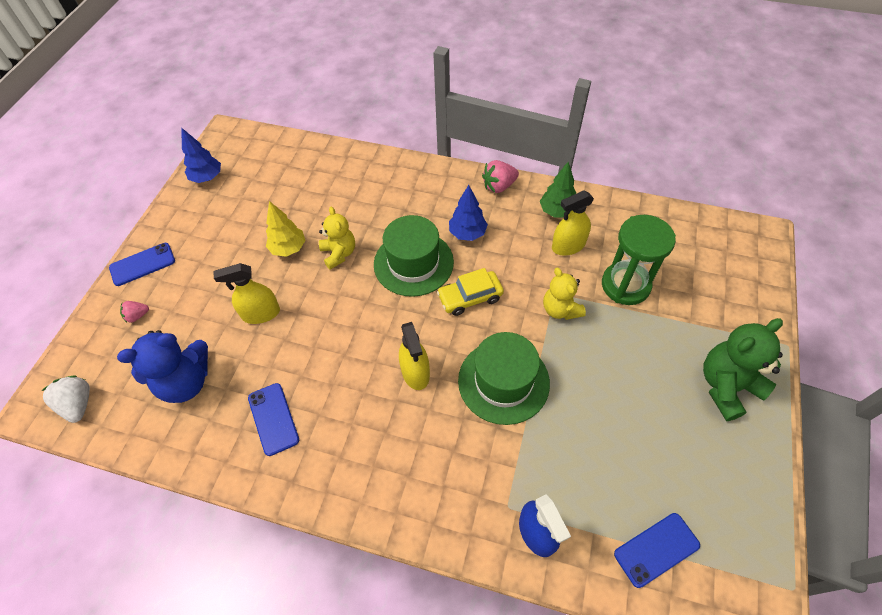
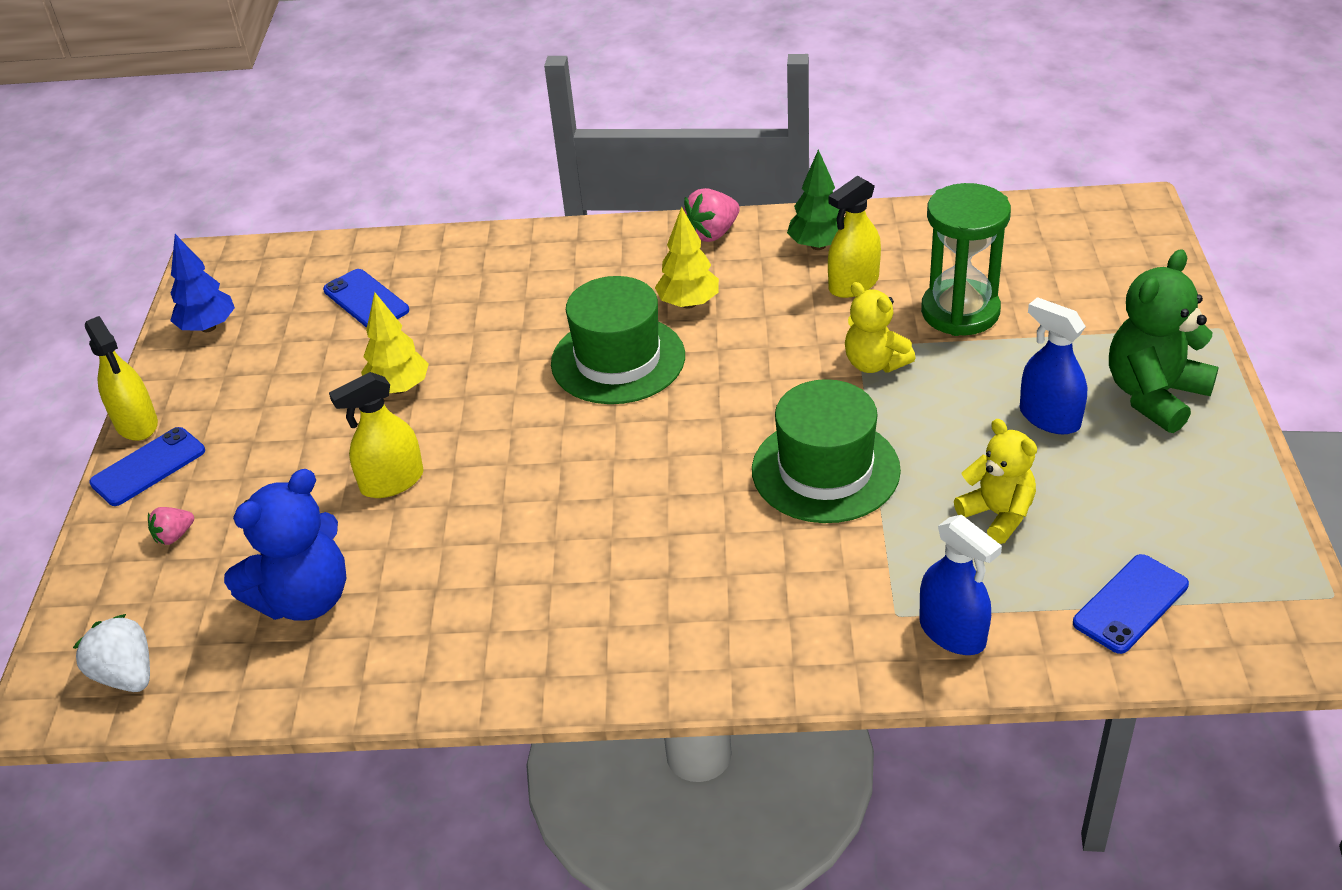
camera: 15 degrees left, 15 degrees down
blue phone [248,383,299,456] -> blue phone moved to [323,269,409,328]
yellow teddy bear [319,207,355,270] -> yellow teddy bear moved to [954,419,1037,544]
yellow spray bottle [399,322,430,390] -> yellow spray bottle moved to [85,316,158,441]
yellow car [437,268,504,316] -> none
blue tree [449,185,488,241] -> yellow tree [655,207,719,309]
none -> blue spray bottle [1020,297,1087,434]

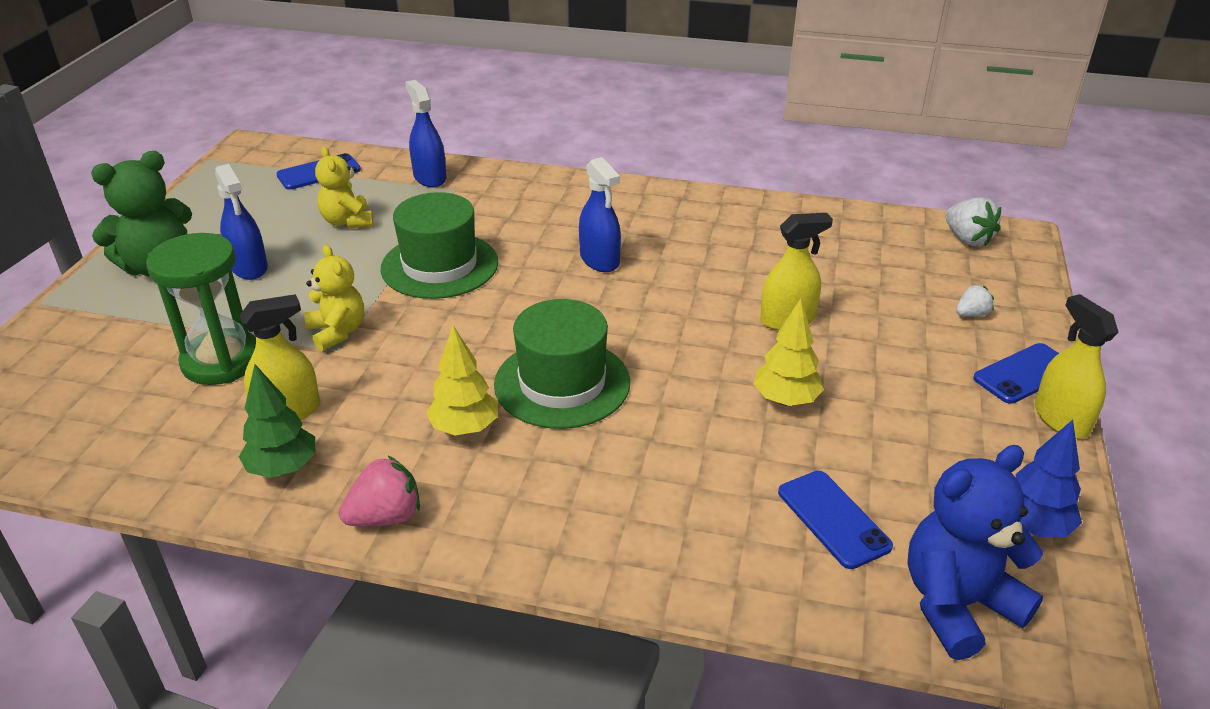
camera: 170 degrees left, 5 degrees down
pink strawberry [148,507,194,545] -> white strawberry [956,285,994,317]
blue teddy bear [224,469,347,621] -> blue teddy bear moved to [907,445,1044,660]
none -> blue spray bottle [579,157,621,272]

